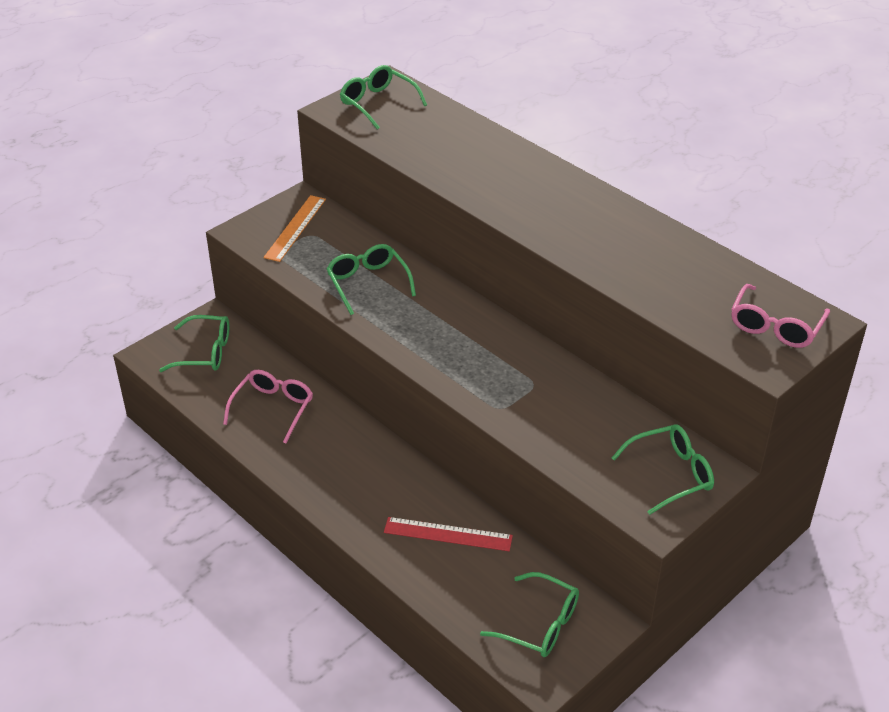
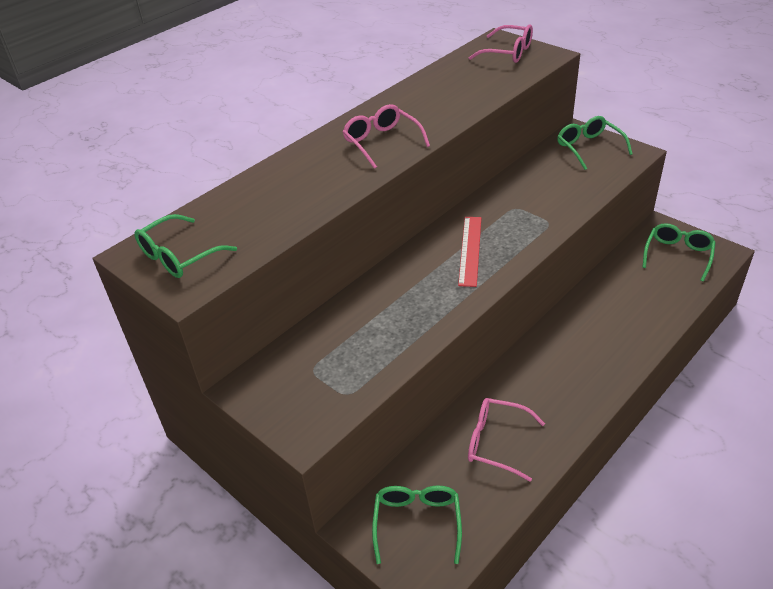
camera: 90 degrees left, 0 degrees up
orange ruler [263,195,326,262] -> none
green glasses [327,244,416,315] -> none
red ruler [384,517,513,551] -> red ruler moved to [458,217,481,287]
none -> pink glasses [343,104,430,169]

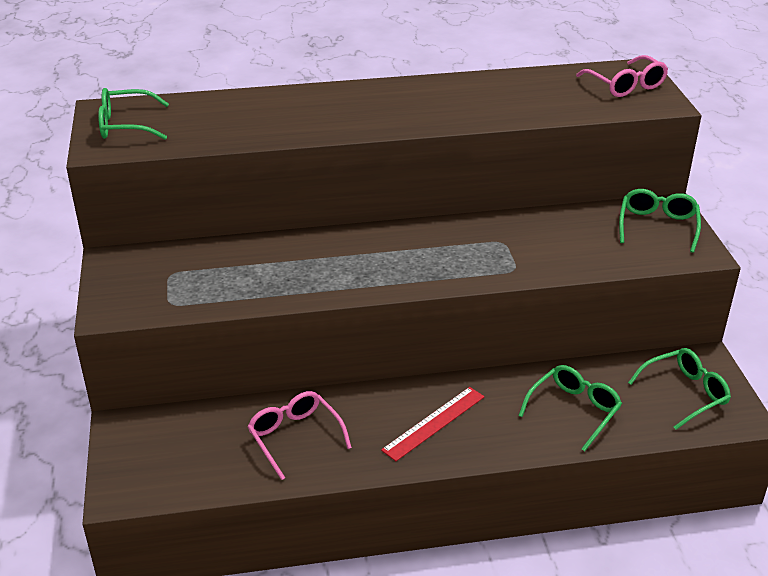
camera: 35 degrees right, 5 degrees down
pink glasses [343,104,430,169] -> none
green glasses [372,485,462,564] -> green glasses moved to [518,365,622,452]
red ruler [458,217,481,287] -> red ruler moved to [381,387,484,461]

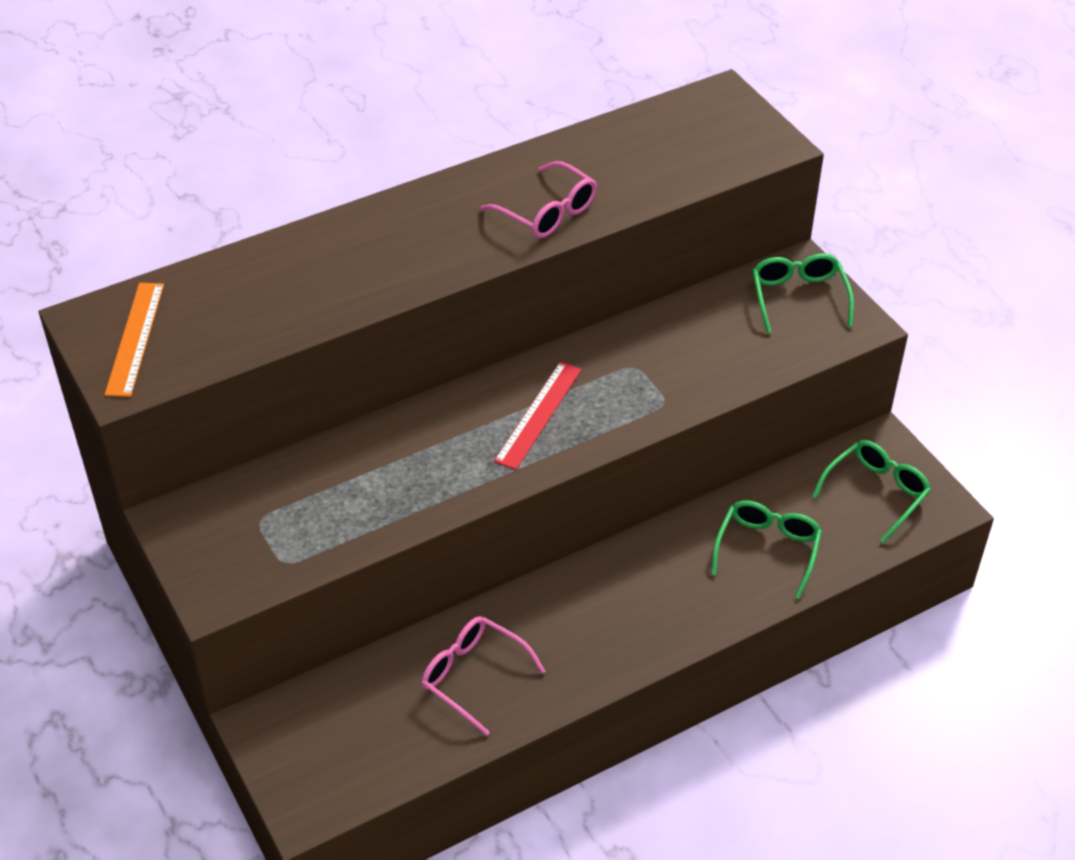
camera: 20 degrees left, 10 degrees up
green glasses [98,88,169,140] -> orange ruler [105,283,164,397]
red ruler [381,387,484,461] -> red ruler moved to [494,362,581,470]
pink glasses [576,55,668,97] -> pink glasses moved to [480,161,597,238]

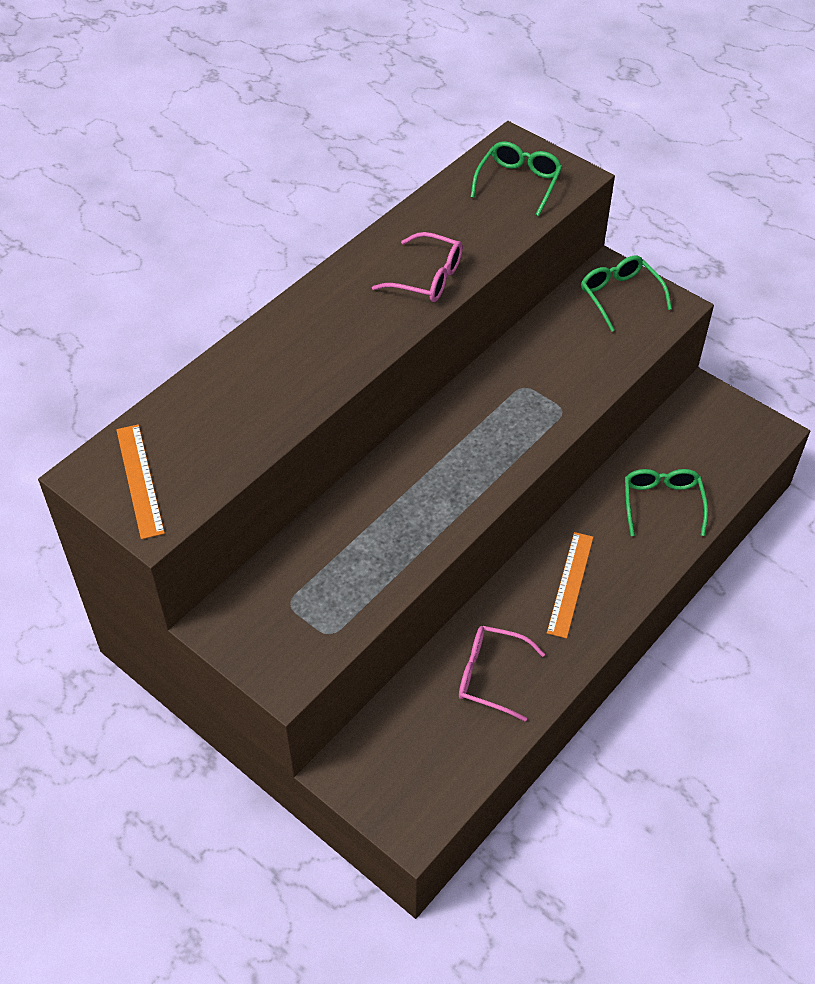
camera: 20 degrees left, 5 degrees up
red ruler [494,362,581,470] -> none
green glasses [812,440,931,543] -> green glasses moved to [471,141,562,216]
none -> orange ruler [547,532,593,639]

